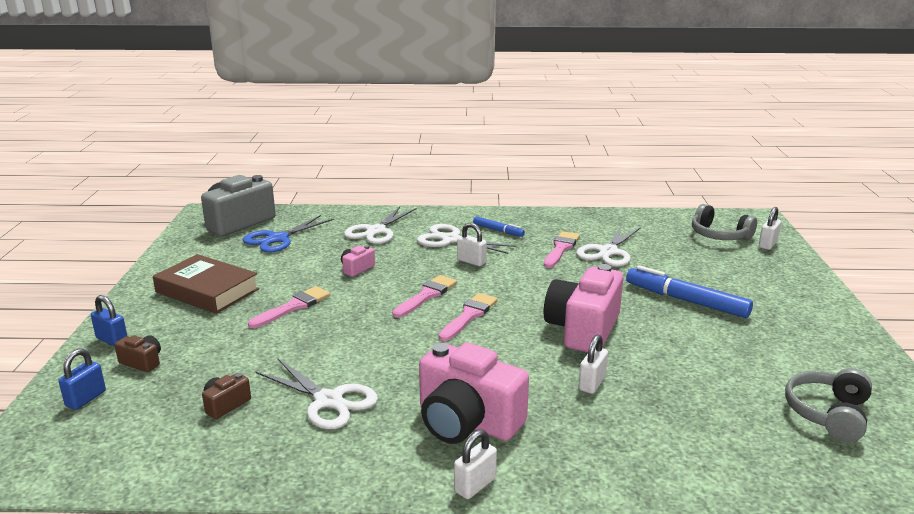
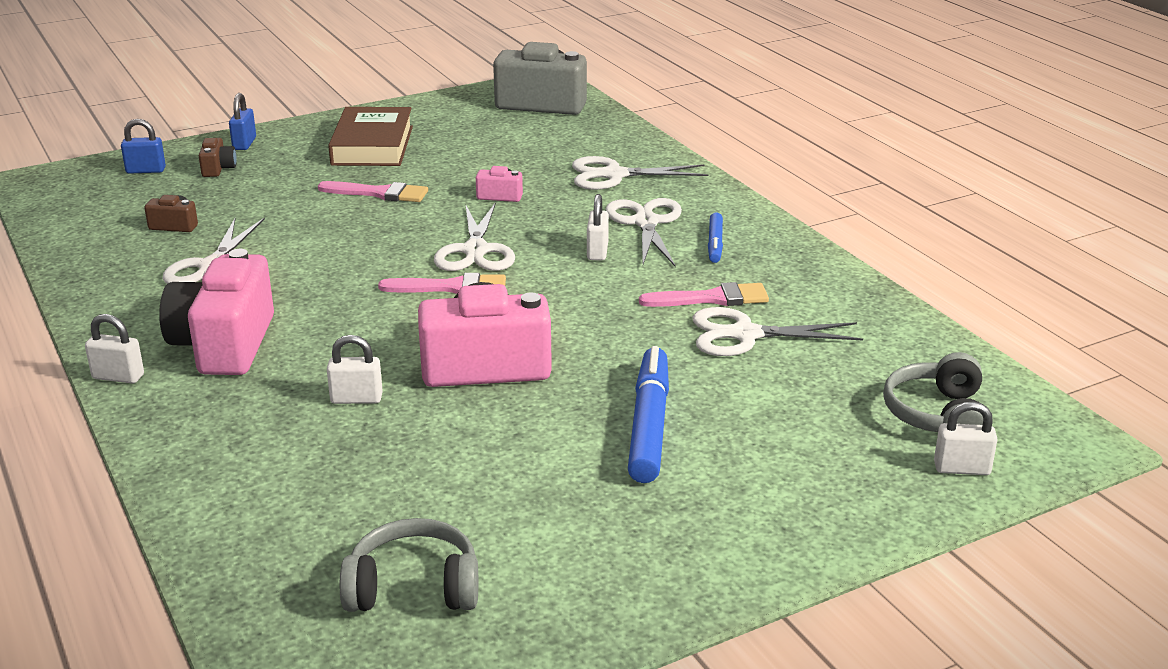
camera: 60 degrees right, 5 degrees up
blue scissors [243,215,334,253] -> none
pink brush [393,275,457,318] -> white scissors [434,202,515,271]

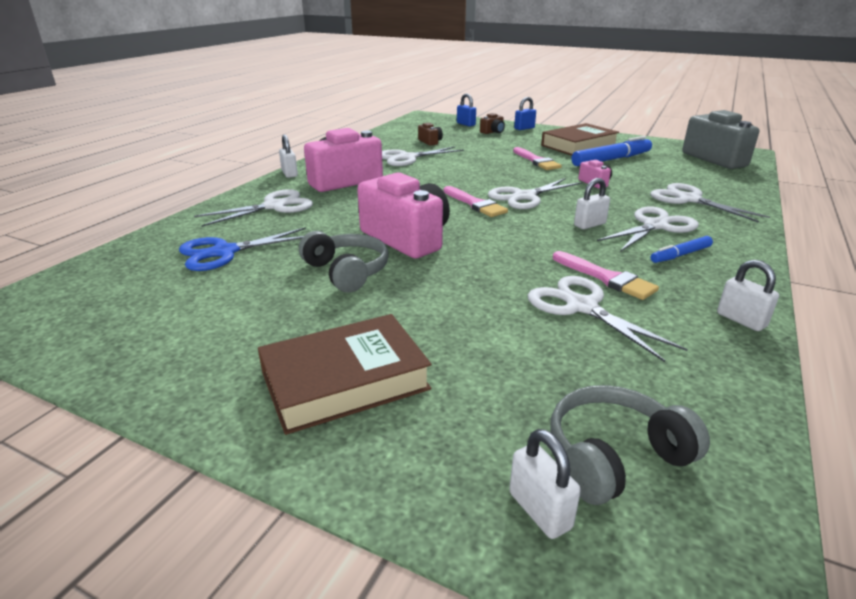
camera: 55 degrees right, 0 degrees up
white padlock [327,335,383,404] -> white padlock moved to [717,260,779,331]
grey headphones [340,518,478,612] -> grey headphones moved to [299,231,389,293]
blue marker [628,346,669,483] -> blue marker moved to [571,136,652,166]
none -> blue scissors [179,227,306,271]
none -> white scissors [194,189,313,227]
none -> brown book [258,314,432,435]

